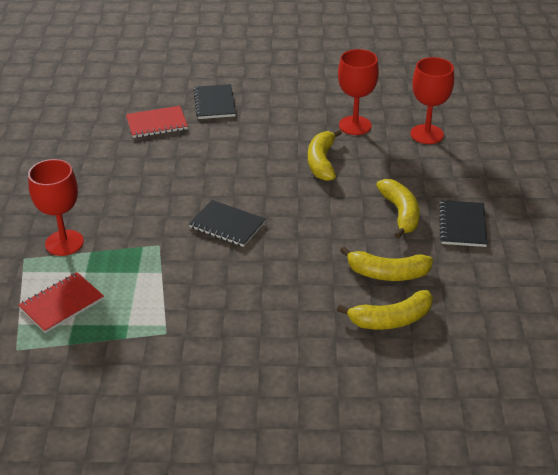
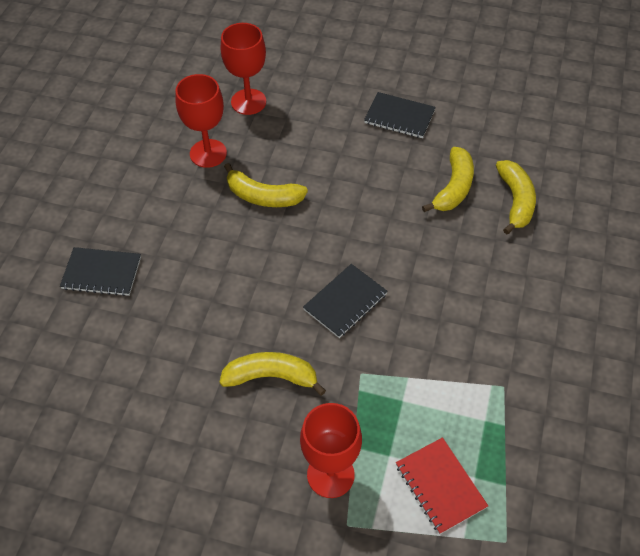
camera: 75 degrees left, 15 degrees up
red notebook [126,106,188,138] -> none
yellow banana [376,179,420,239] -> yellow banana moved to [220,352,326,396]

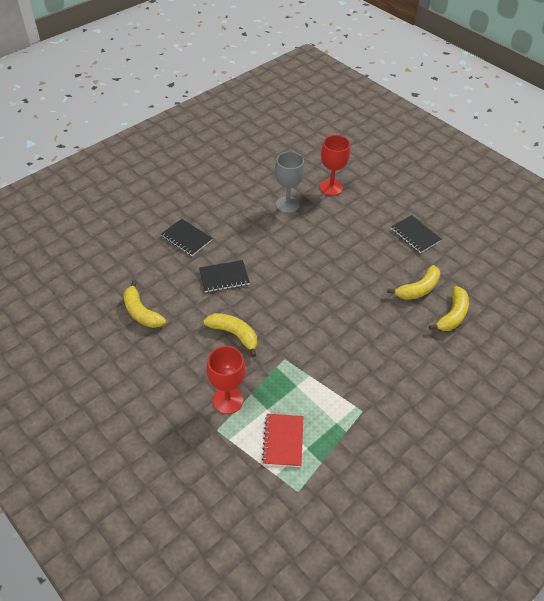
camera: 30 degrees right, 5 degrees down
red goblet [175,74,227,168] -> grey goblet [275,152,305,213]
yellow banana [224,163,308,207] -> yellow banana moved to [123,280,166,328]
black notebook [303,264,388,338] -> black notebook moved to [199,260,250,292]

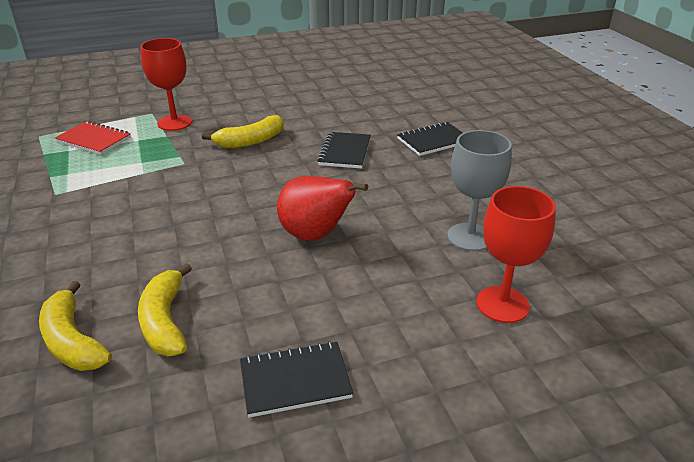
camera: 115 degrees right, 15 degrees down
yellow banana [123,280,166,328] -> none
none -> red pear [277,176,368,241]

